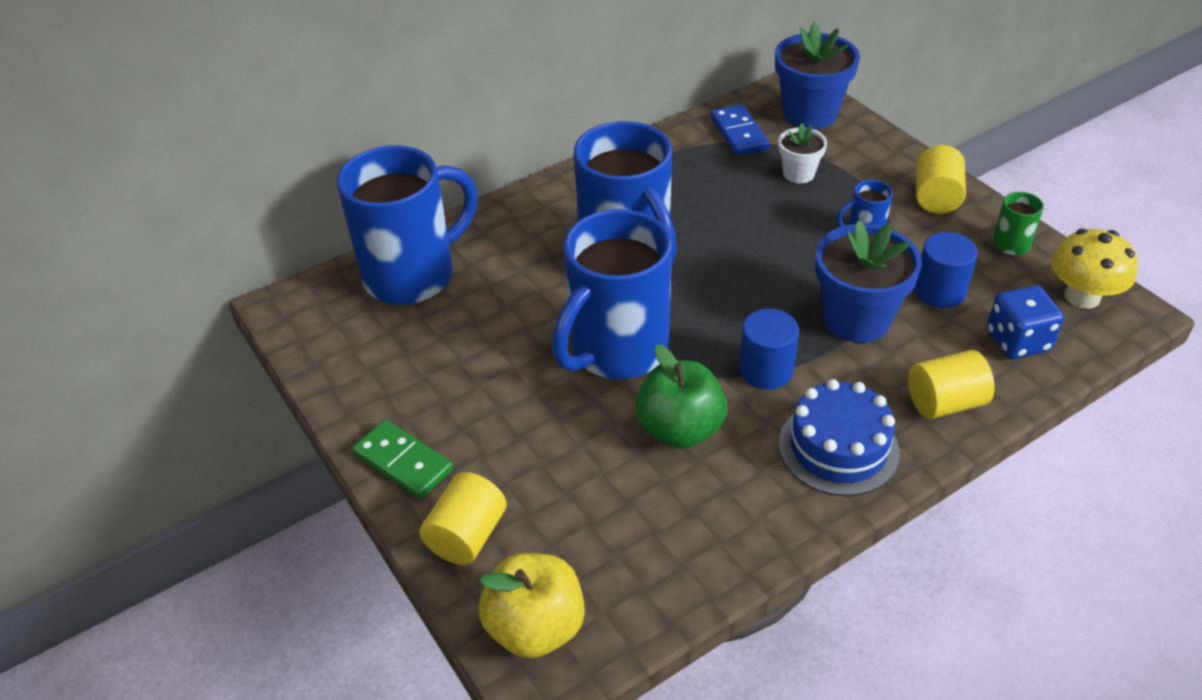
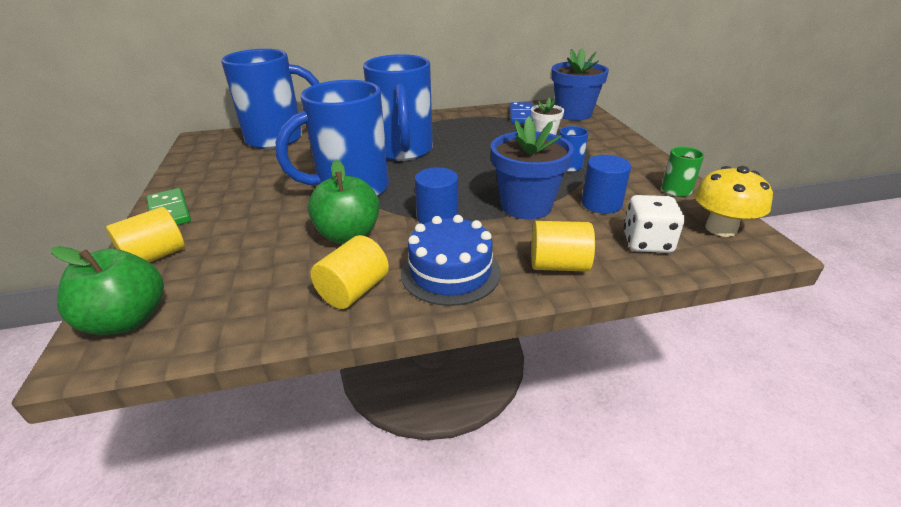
camera: 20 degrees right, 10 degrees down
yellow apple [478,553,585,658] -> green apple [51,246,164,335]
yellow cylinder [916,145,966,214] -> yellow cylinder moved to [311,235,389,309]
blue dice [987,286,1064,359] -> white dice [624,195,685,253]

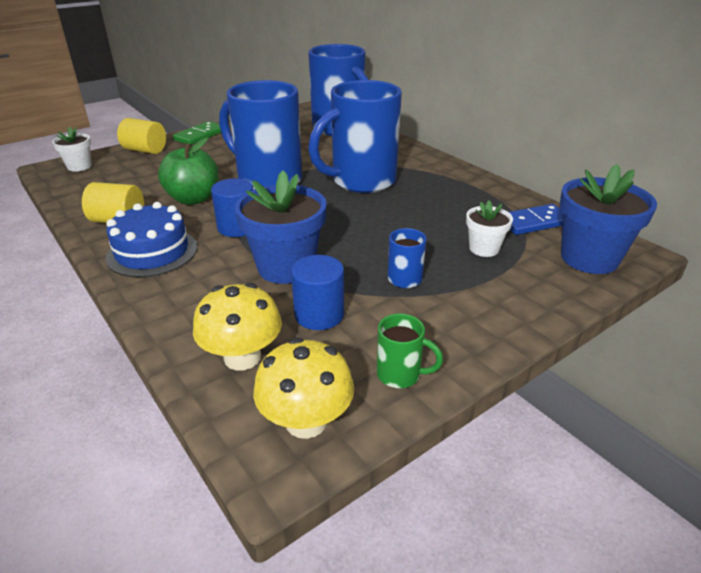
camera: 65 degrees right, 0 degrees up
green apple [51,246,164,335] -> white flower pot [52,127,92,172]
yellow cylinder [531,221,595,272] -> none
white dice [624,195,685,253] -> yellow mushroom [193,283,282,371]

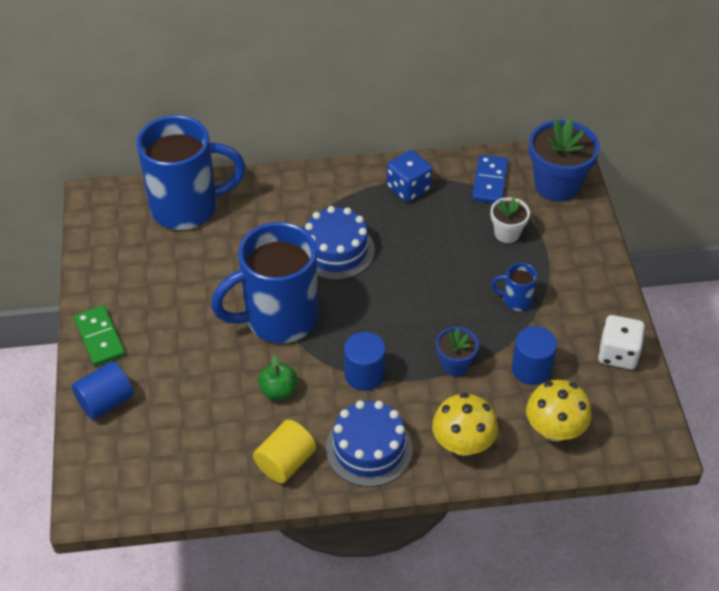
camera: 60 degrees left, 15 degrees up
white flower pot [52,127,92,172] -> none
yellow cylinder [117,118,166,154] -> blue cylinder [72,361,134,420]
green apple [158,137,219,205] -> green apple [258,355,297,400], size x0.60
blue flower pot [235,171,327,284] -> blue flower pot [436,327,479,376], size x0.55
yellow mushroom [253,337,354,439] -> yellow mushroom moved to [432,393,498,456]
blue mug [308,80,402,193] -> blue cake [305,206,375,280]
green mug [377,314,443,388] -> white dice [598,315,645,369]
none -> blue dice [387,150,432,202]

